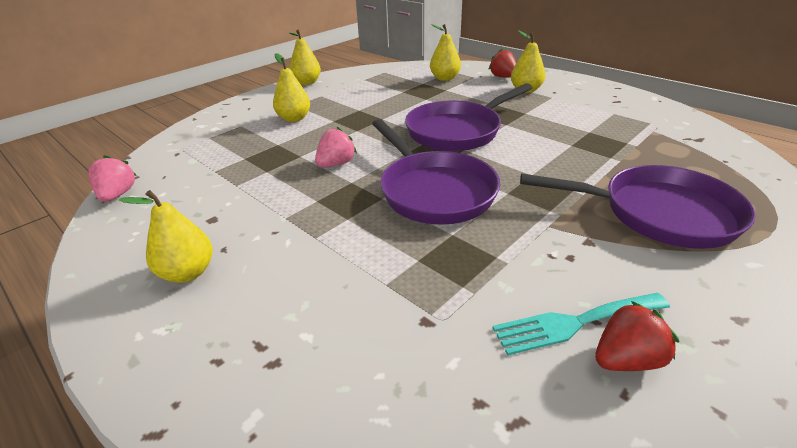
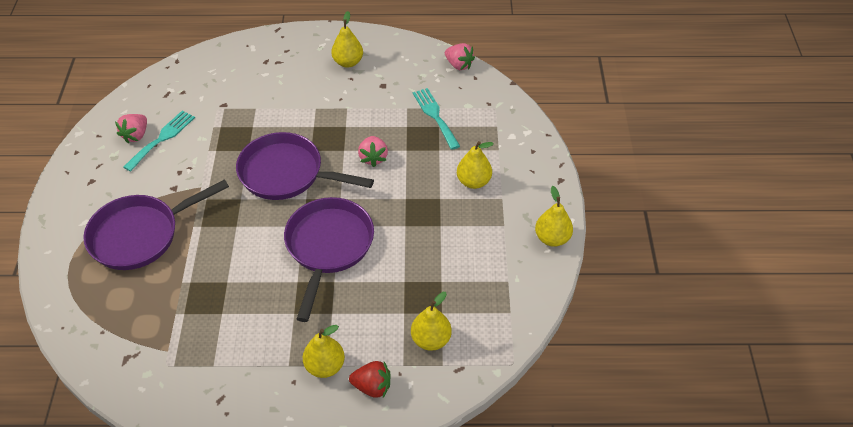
camera: 135 degrees right, 15 degrees up
red strawberry [595,301,680,371] -> pink strawberry [115,114,147,144]
none -> turquoise fork [413,88,460,150]

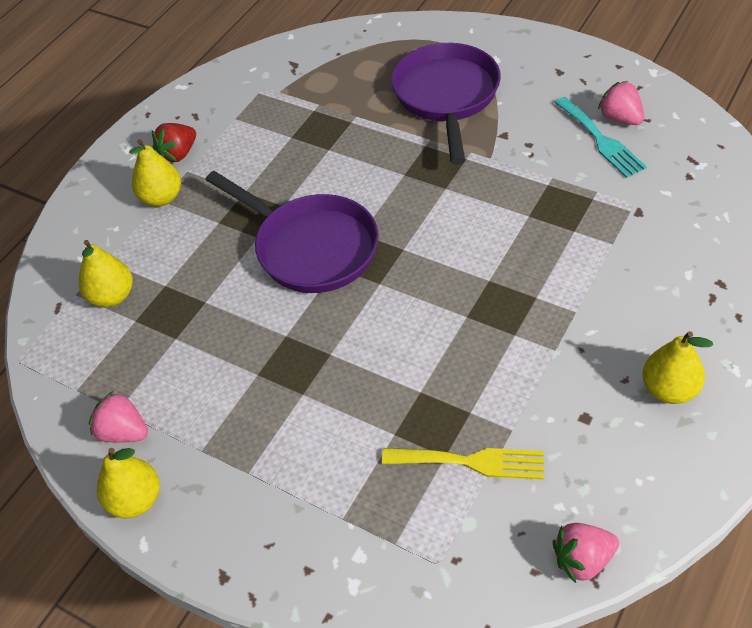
camera: 125 degrees right, 0 degrees up
purple pan [236,132,374,200] -> none
red strawberry [349,361,391,398] -> red strawberry moved to [152,123,196,162]
pink strawberry [358,136,388,167] -> pink strawberry moved to [89,391,148,442]
turquoise fork [413,88,460,150] -> yellow fork [382,448,544,479]
yellow pear [457,141,494,189] -> none

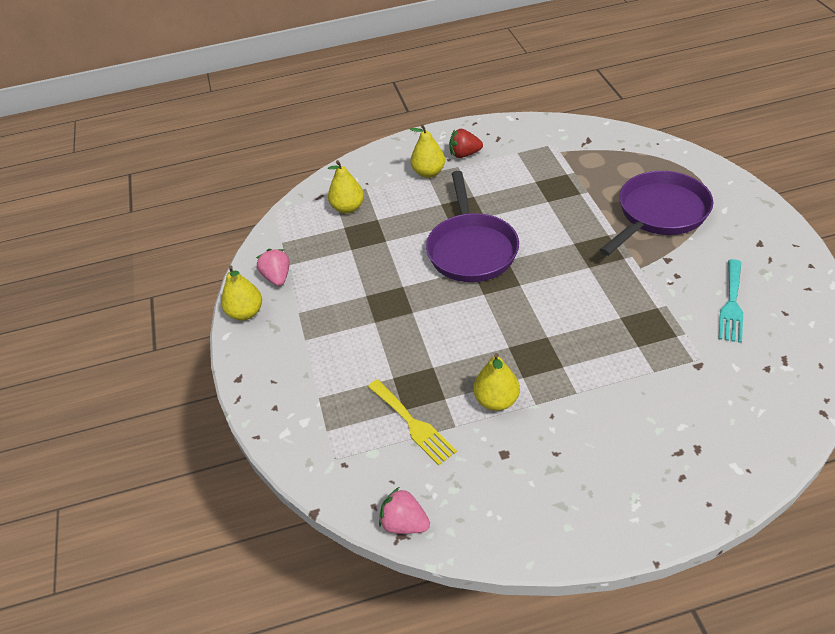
camera: 45 degrees right, 5 degrees down
pink strawberry [598,81,644,125] -> none
yellow pear [643,331,713,404] -> yellow pear moved to [473,353,520,411]

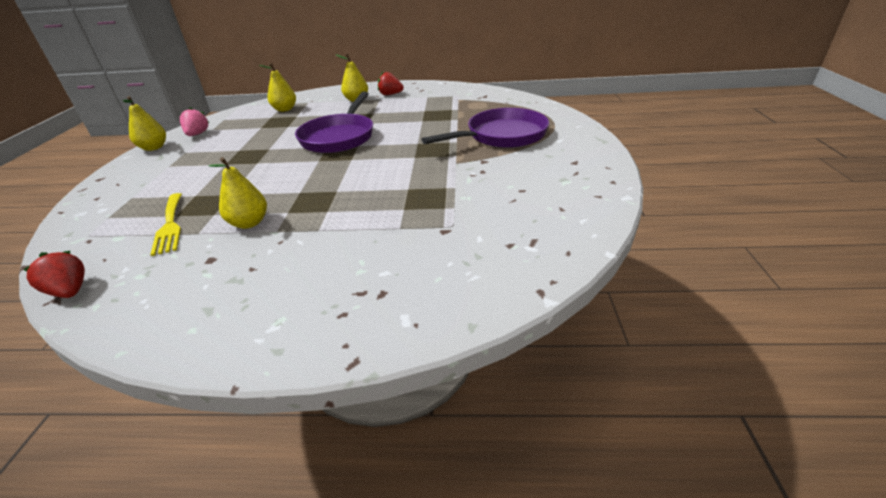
camera: 15 degrees right, 10 degrees down
pink strawberry [379,487,430,534] -> red strawberry [24,251,85,298]
turquoise fork [718,259,743,343] -> none

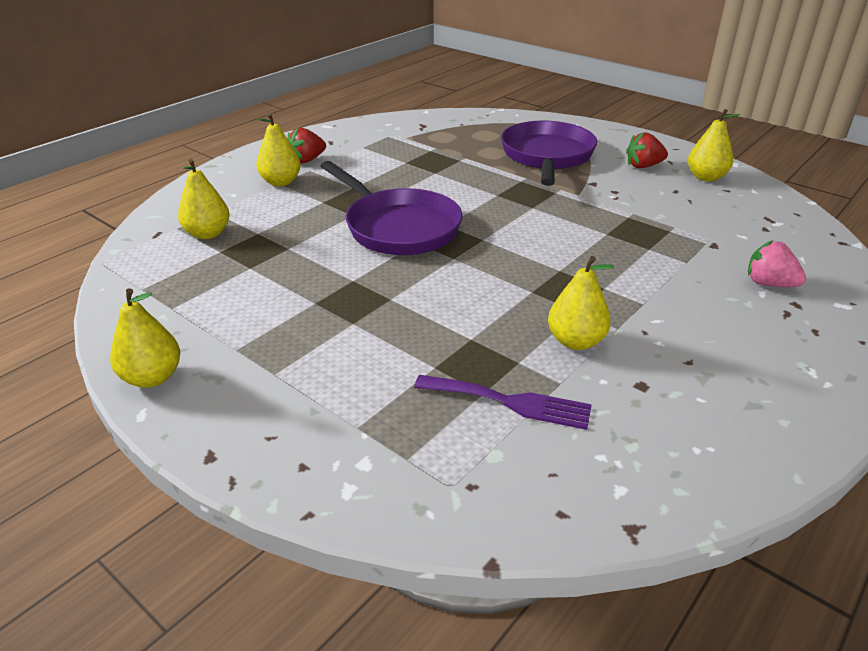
camera: 55 degrees left, 0 degrees up
red strawberry [24,251,85,298] -> red strawberry moved to [626,132,668,168]
yellow fork [150,193,182,256] -> purple fork [414,375,592,430]
pink strawberry [180,107,209,136] -> pink strawberry moved to [748,240,806,287]
none -> yellow pear [688,109,740,182]

